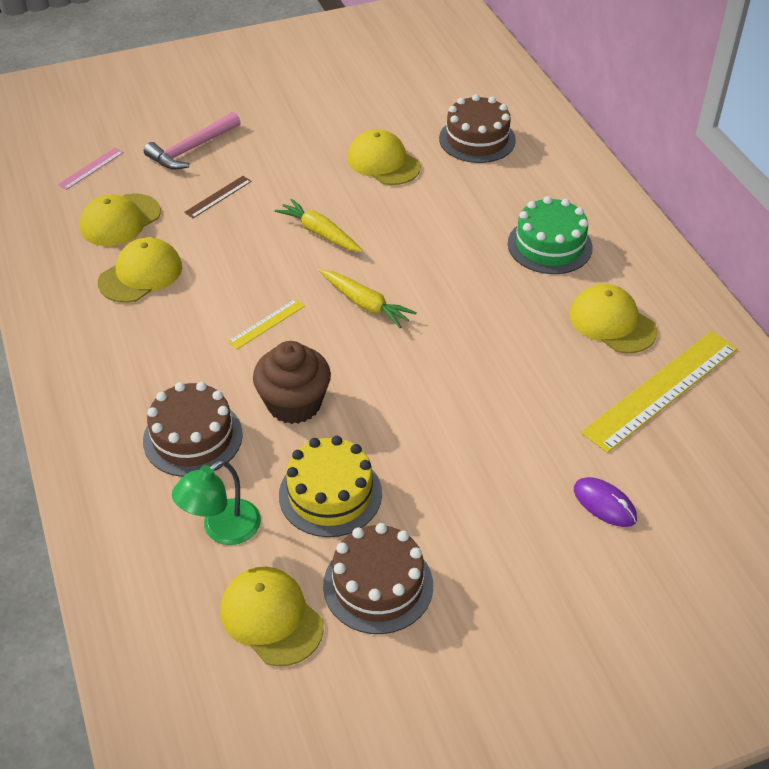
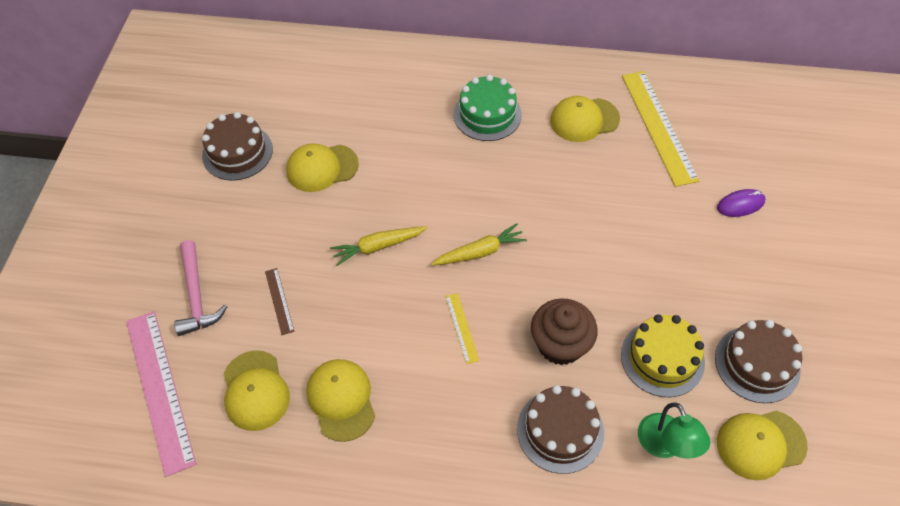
camera: 60 degrees left, 10 degrees up
pink ruler [58,148,124,190] -> pink ruler [126,311,196,477], size x2.20
brown cake [439,94,516,163] -> brown cake moved to [202,112,273,181]

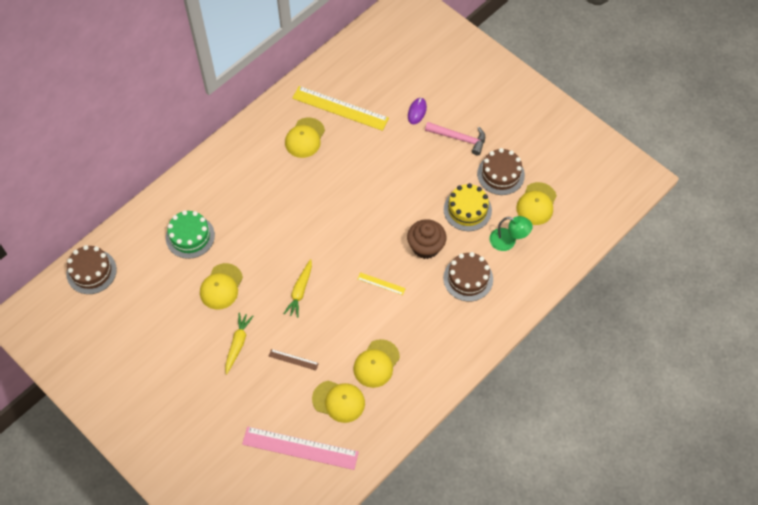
camera: 55 degrees left, 5 degrees up
pink hammer [174,240,227,336] -> pink hammer moved to [425,122,485,155]
brown cake [202,112,273,181] -> brown cake moved to [66,245,117,294]
yellow cap [306,359,375,442] -> yellow cap turned 75 degrees counterclockwise [353,339,400,388]
yellow carrot [431,223,527,266] -> yellow carrot moved to [225,312,253,375]
green cake [454,75,522,141] -> green cake moved to [166,210,215,259]

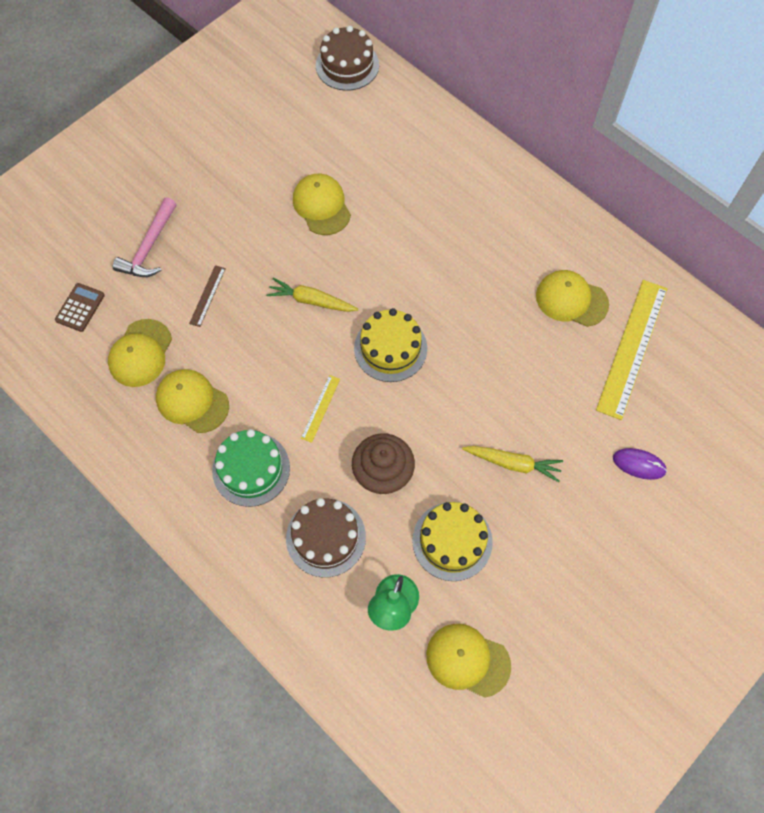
camera: 90 degrees right, 5 degrees up
green cake [166,210,215,259] -> green cake moved to [212,429,290,507]
yellow cap [200,263,243,309] -> yellow cap turned 45 degrees clockwise [293,174,351,235]
yellow carrot [225,312,253,375] -> yellow carrot moved to [462,446,563,482]
pink ruler [242,427,359,470] -> brown calculator [55,283,105,332]
pink hammer [425,122,485,155] -> pink hammer moved to [113,197,176,277]
brown cake [477,148,525,195] -> none
none -> yellow cake [354,308,427,382]

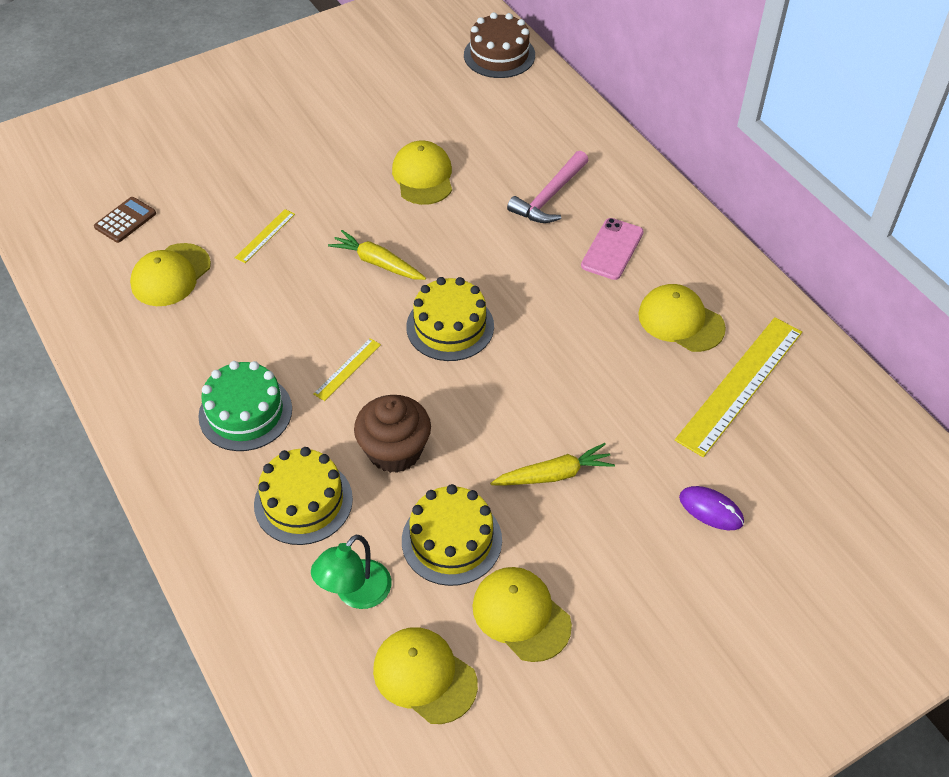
camera: 15 degrees right, 15 degrees down
pink hammer [113,197,176,277] -> pink hammer moved to [507,151,589,223]
yellow cap [156,369,229,433] -> yellow cap moved to [473,567,572,662]
brown ruler [189,265,226,327] -> yellow ruler [235,209,295,263]
brown cake [286,498,366,577] -> yellow cake [254,447,353,545]
yellow carrot [462,446,563,482] -> yellow carrot turned 45 degrees counterclockwise [490,443,615,486]
none -> pink phone [581,218,644,280]

